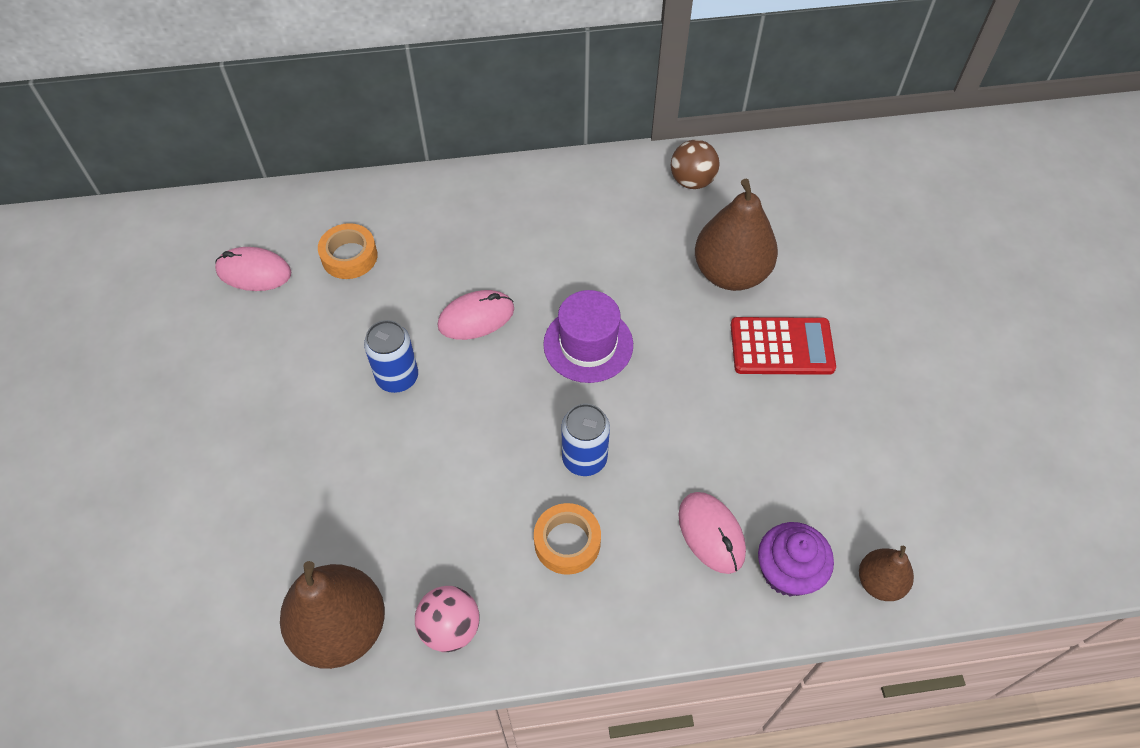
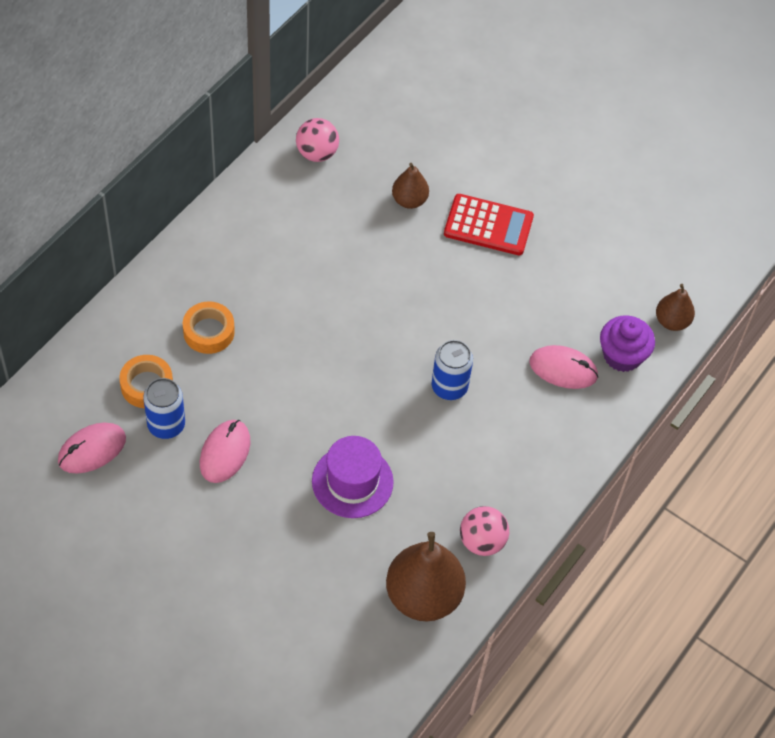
camera: 50 degrees left, 0 degrees up
blue can [364,320,418,393] -> blue can moved to [143,378,185,439]
pink mouse [438,290,514,340] -> pink mouse moved to [200,420,250,483]
orange tape [534,503,601,575] -> orange tape moved to [183,301,235,354]
purple hat [543,290,633,383] -> purple hat moved to [312,436,394,518]
brown ball [671,140,720,189] -> pink ball [296,118,339,162]
brown pear [695,178,778,291] -> brown pear [392,163,429,209], size x0.54
red calculator [731,317,836,375] -> red calculator turned 60 degrees clockwise [444,194,534,255]

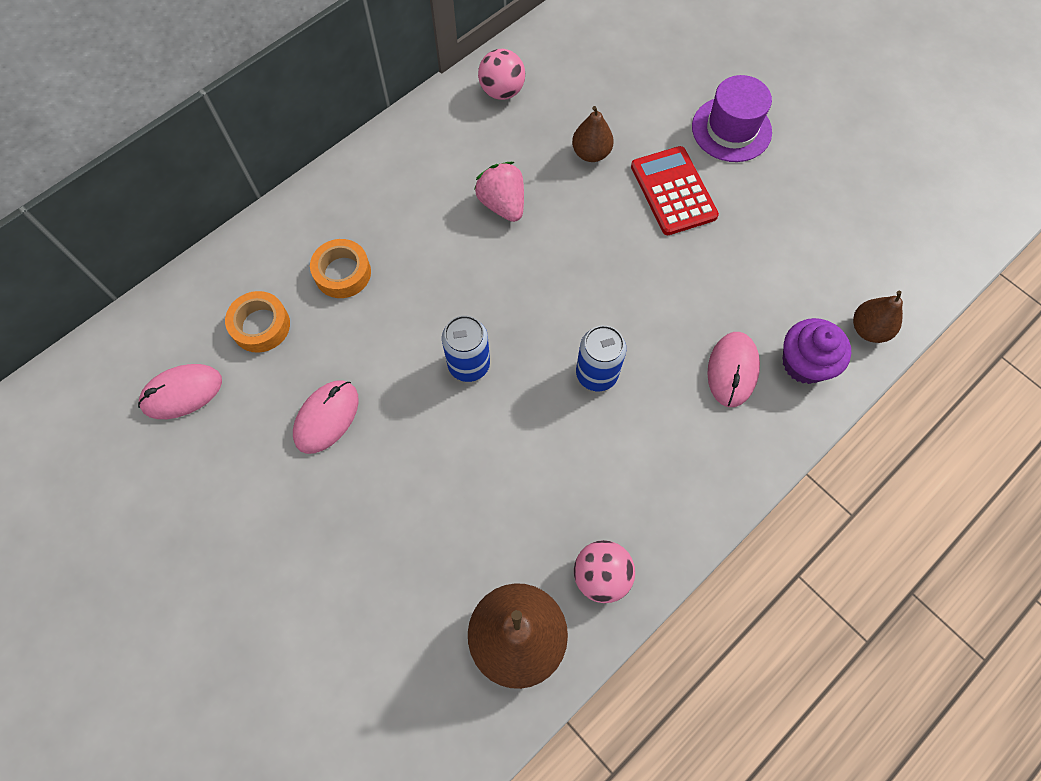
camera: 15 degrees right, 10 degrees up
blue can [143,378,185,439] -> blue can moved to [442,315,490,382]
purple hat [312,436,394,518] -> purple hat moved to [692,75,772,162]
red calculator [444,194,534,255] -> red calculator turned 135 degrees counterclockwise [631,146,719,235]
pink mouse [529,345,598,389] -> pink mouse turned 75 degrees clockwise [707,332,760,407]
none -> pink strawberry [474,162,524,222]

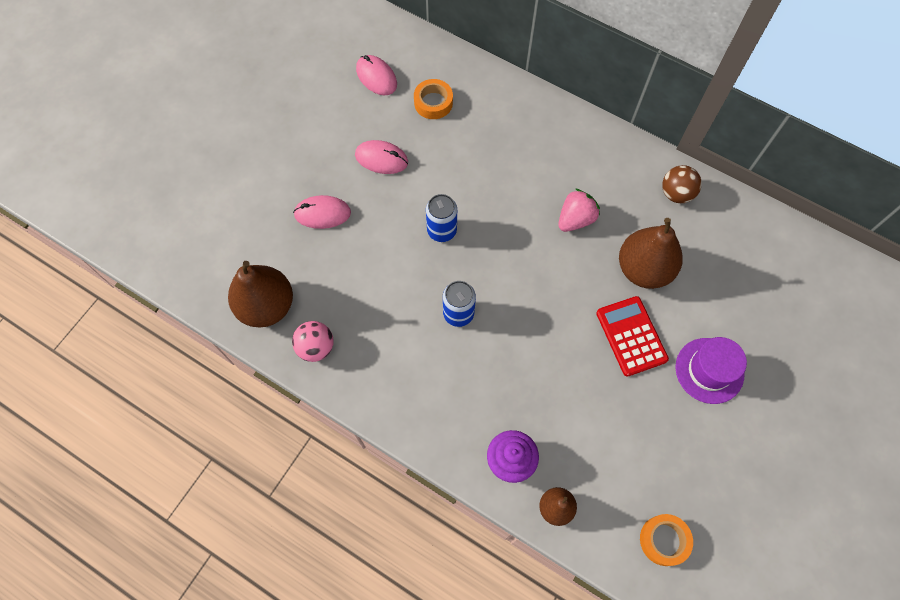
camera: 75 degrees right, 0 degrees up
orange tape [310,239,371,298] -> orange tape moved to [640,514,693,566]
pink ball [478,49,525,100] -> brown ball [662,165,702,203]
brown pear [572,106,614,162] -> brown pear [619,218,683,289], size x1.86
red calculator [631,146,719,235] -> red calculator turned 75 degrees counterclockwise [596,296,669,377]
pink mouse [707,332,760,407] -> pink mouse moved to [293,195,351,229]

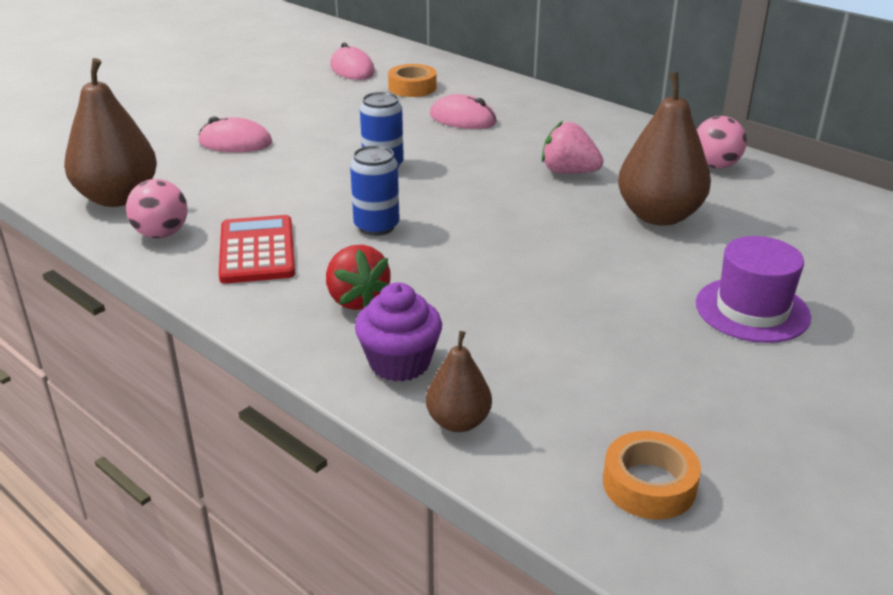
camera: 10 degrees right, 35 degrees down
pink mouse [355,140,408,174] -> pink mouse moved to [430,94,497,129]
pink strawberry [558,189,600,232] -> pink strawberry turned 120 degrees counterclockwise [542,121,604,174]
red calculator [596,296,669,377] -> red calculator moved to [219,215,295,284]
brown ball [662,165,702,203] -> pink ball [697,116,747,169]
none -> red strawberry [326,245,390,310]

